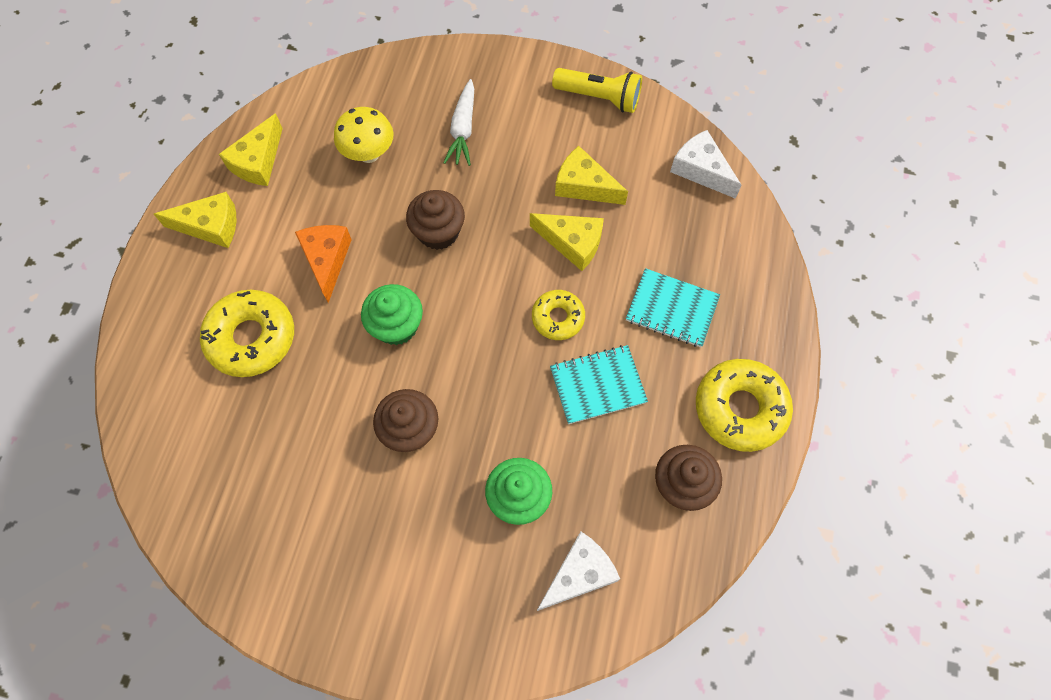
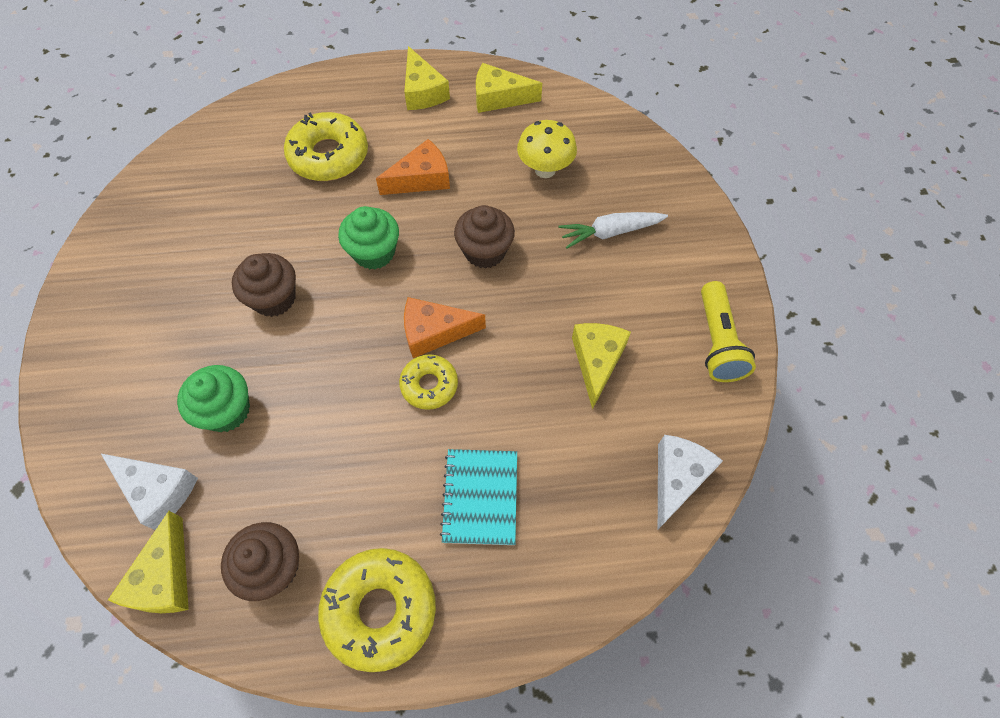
camera: 70 degrees right, 5 degrees down
yellow cheese [530,213,604,271] -> yellow cheese moved to [108,511,189,613]
turquoise notebook [550,345,648,424] -> none
none -> orange cheese [404,297,486,358]

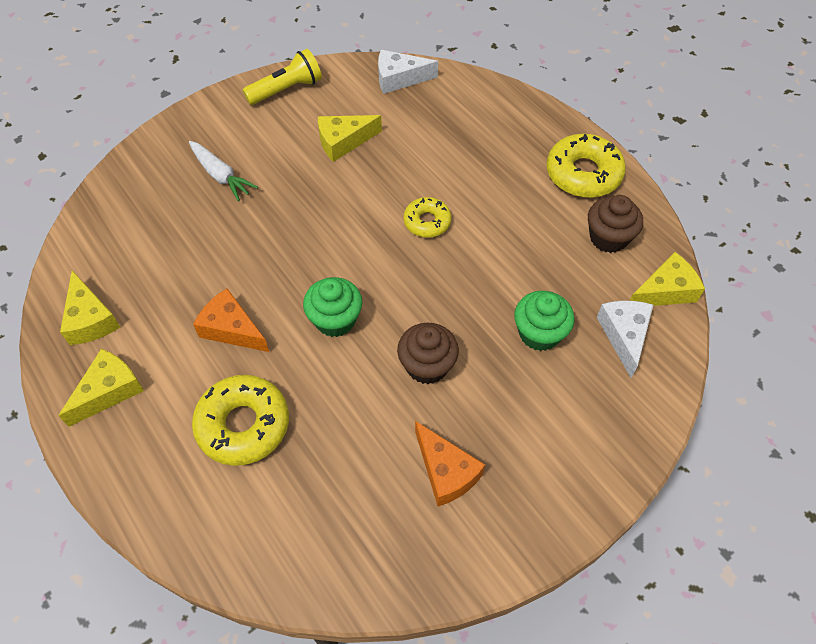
camera: 120 degrees left, 5 degrees down
orange cheese [404,297,486,358] -> orange cheese moved to [415,421,485,506]
turquoise notebook [440,449,517,545] -> none
brown cupcake [454,205,515,269] -> none
yellow mushroom [517,120,577,178] -> none

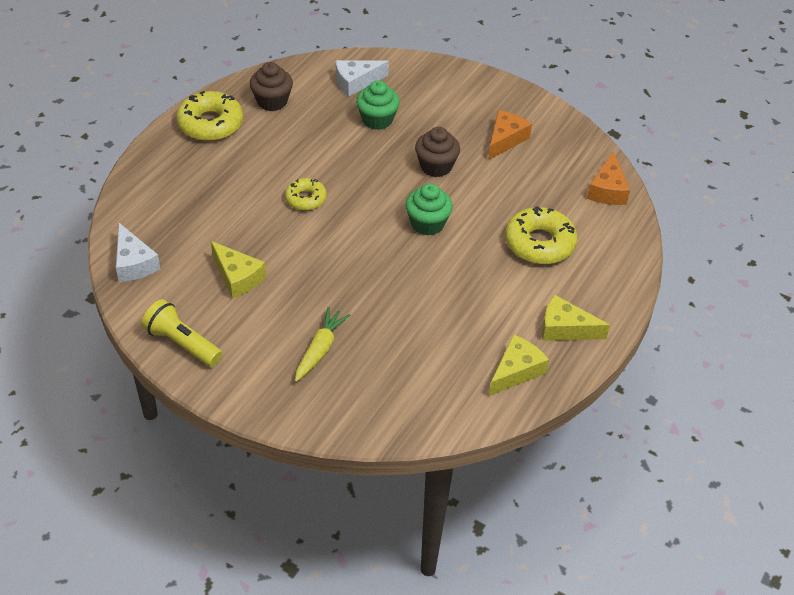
camera: 115 degrees left, 10 degrees down
white carrot [189,141,258,201] -> yellow carrot [295,307,351,382]
orange cheese [193,289,269,352] -> orange cheese moved to [587,151,630,205]
yellow cheese [630,252,705,306] -> none

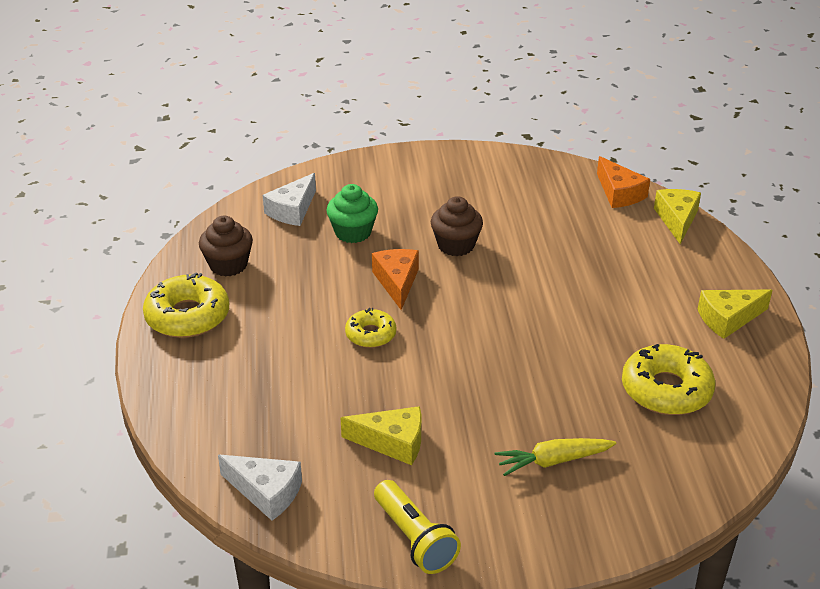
camera: 35 degrees left, 10 degrees down
yellow flashlight [142,299,222,367] -> yellow flashlight turned 120 degrees counterclockwise [374,480,461,574]
yellow carrot [295,307,351,382] -> yellow carrot turned 90 degrees counterclockwise [495,438,617,476]
green cupcake [405,183,453,235] -> none
orange cheese [488,110,532,160] -> orange cheese moved to [372,249,419,310]
yellow cheese [489,334,549,396] -> yellow cheese moved to [654,189,701,244]
yellow donut [505,207,578,264] -> yellow donut moved to [622,344,715,415]

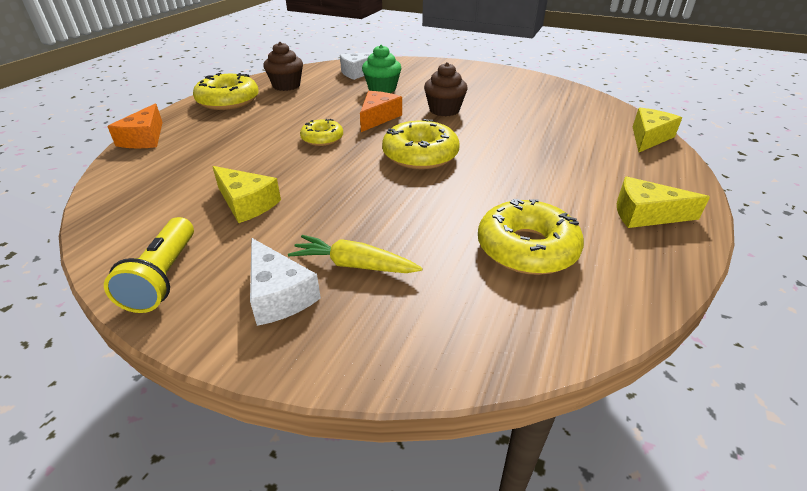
camera: 30 degrees right, 0 degrees up
white cheese [218,454,302,521] -> white cheese moved to [250,238,321,326]
orange cheese [597,156,650,208] -> orange cheese moved to [107,103,163,148]
none -> yellow donut [382,119,460,169]

